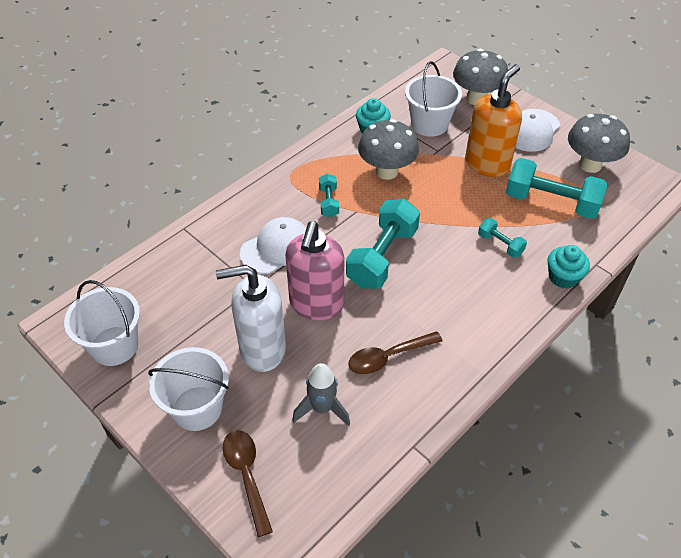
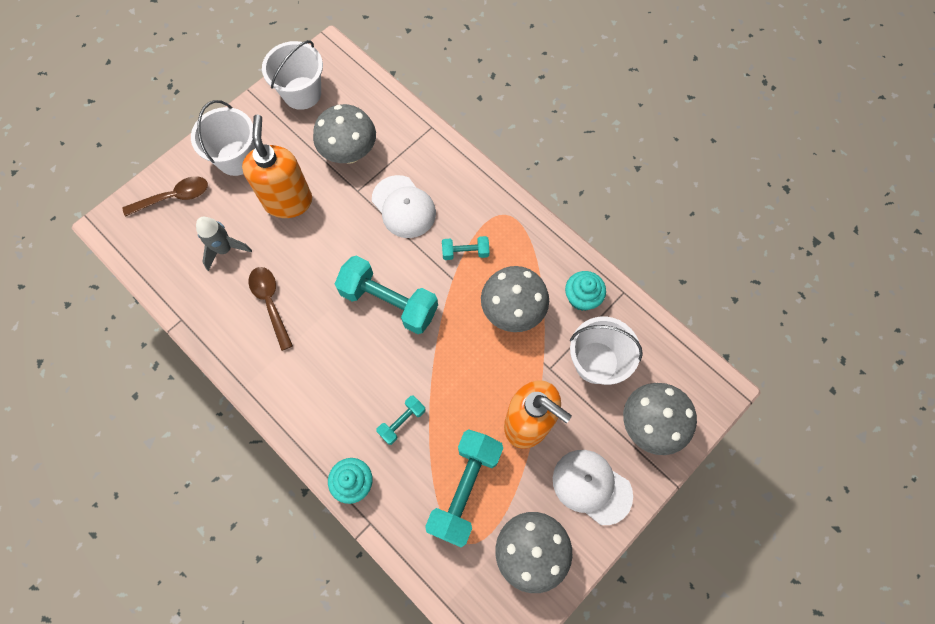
camera: 90 degrees right, 20 degrees up
white soap dispenser [216,265,286,372] -> orange soap dispenser [242,115,312,218]
pink soap dispenser [285,221,344,320] -> none
none -> grey mushroom [313,104,376,164]

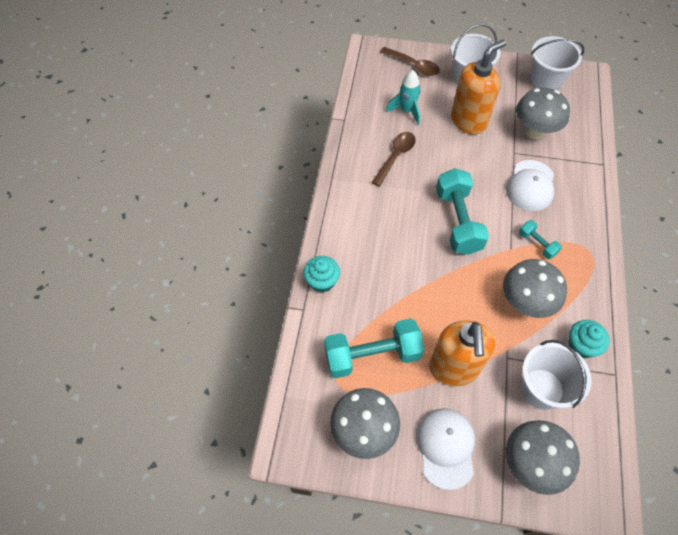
camera: 55 degrees right, 10 degrees down
grey rocket [196,217,252,271] -> turquoise rocket [386,70,421,125]
turquoise dumbbell [376,396,426,445] -> none

